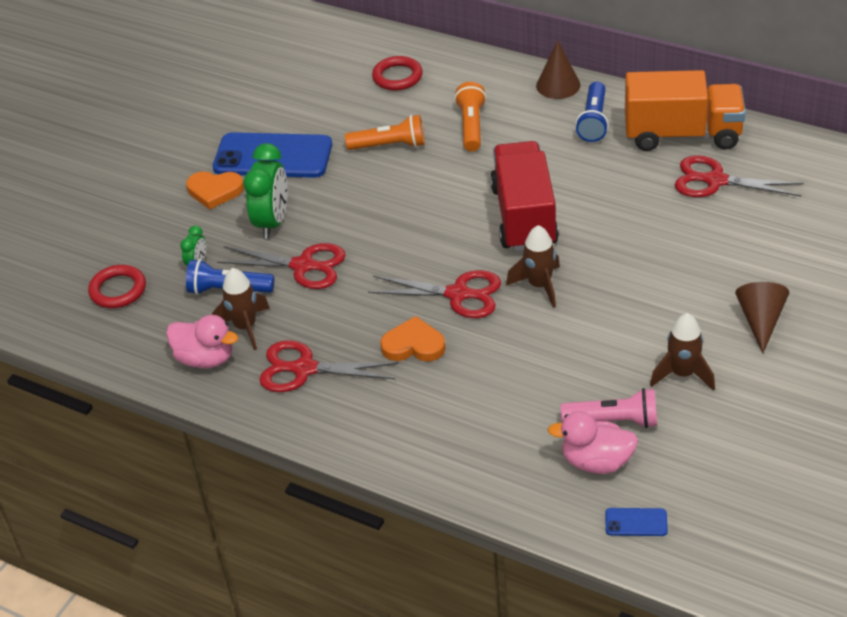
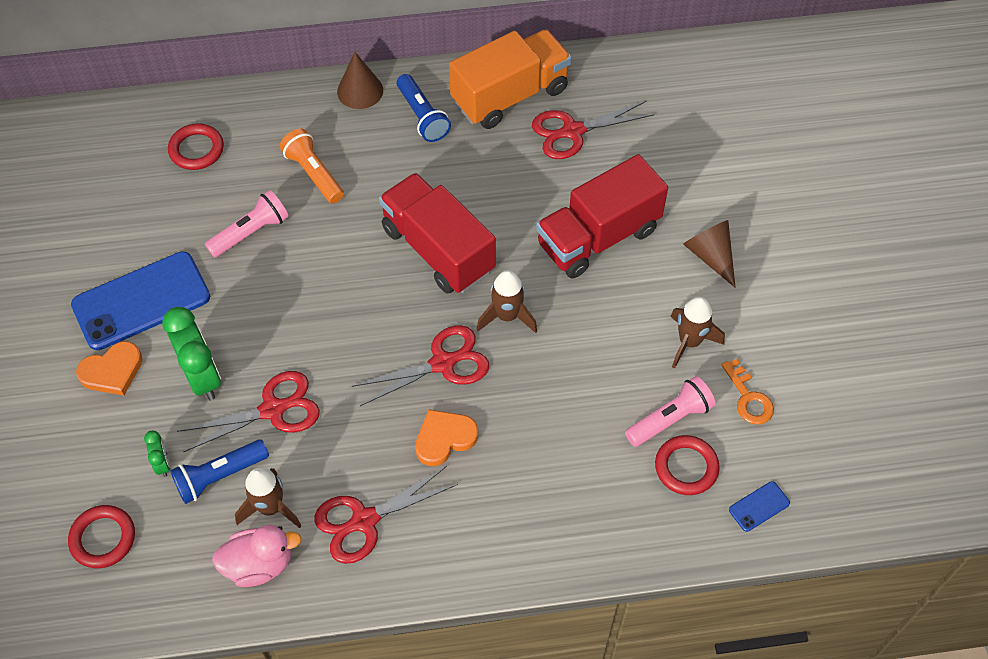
camera: 40 degrees left, 15 degrees up
orange flashlight [345,115,425,150] -> pink flashlight [205,190,289,258]
pink duck [548,411,638,474] -> red ring [655,435,720,495]
none -> red truck [536,154,668,278]
none -> orange key [722,359,774,425]

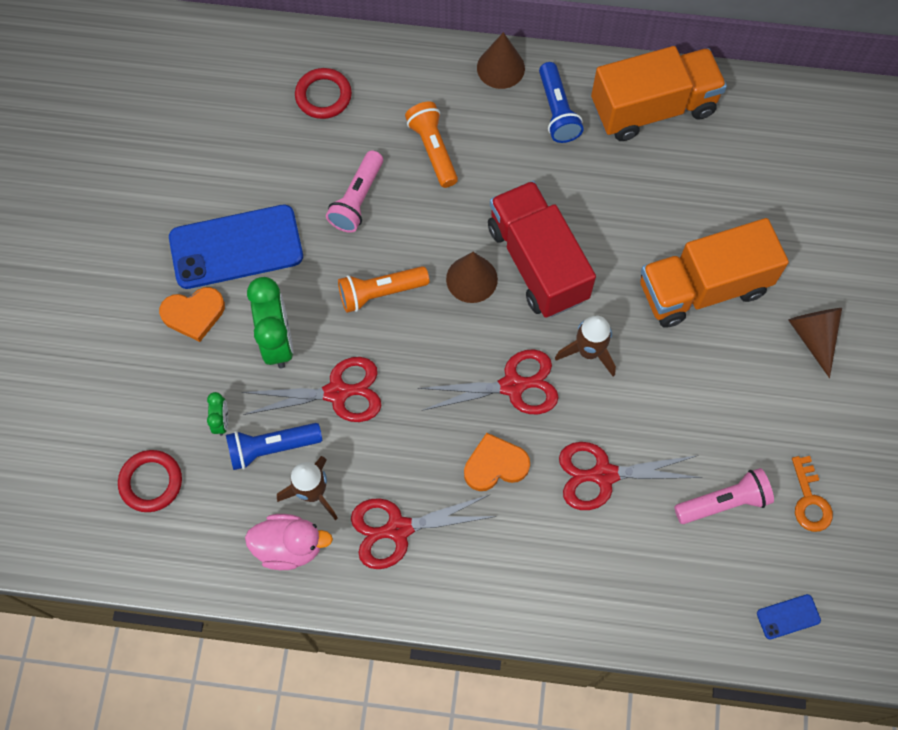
camera: 15 degrees right, 10 degrees up
pink flashlight [205,190,289,258] -> pink flashlight turned 135 degrees clockwise [326,151,383,233]
red scissors [532,101,654,159] -> red scissors moved to [559,442,703,510]
red truck [536,154,668,278] -> orange truck [640,218,789,328]
red ring [655,435,720,495] -> none
brown rocket [670,297,725,369] -> none
none -> orange flashlight [338,266,429,313]
none -> brown cone [446,252,498,303]

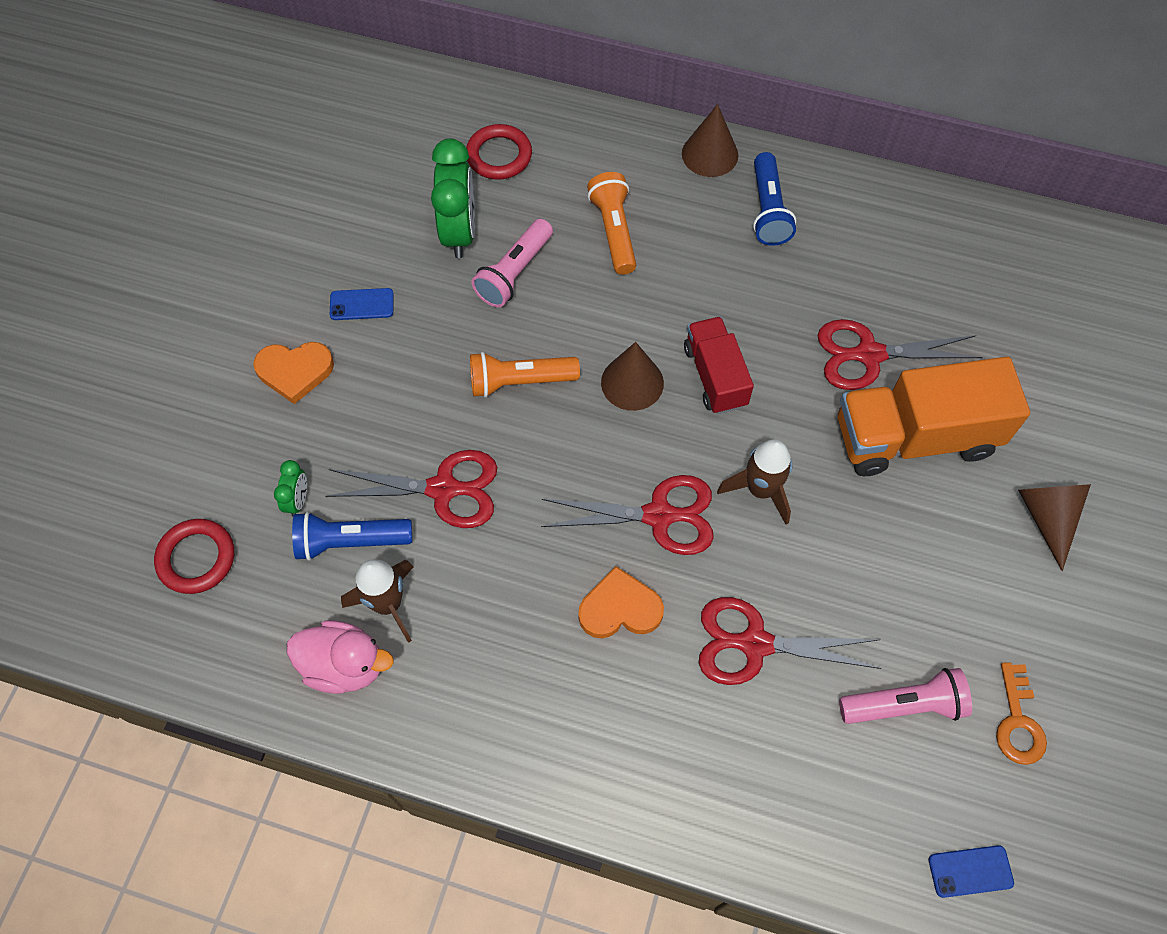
camera: 10 degrees right, 5 degrees down
blue phone [169,205,303,289] -> blue phone [330,288,394,320], size x0.42
green clock [247,277,293,368] -> green clock moved to [431,139,475,258]
red scissors [351,494,497,569] -> red scissors moved to [817,319,983,390]
red truck [488,181,596,318] -> red truck [684,317,754,414], size x0.59
orange truck [591,46,727,141] -> none

